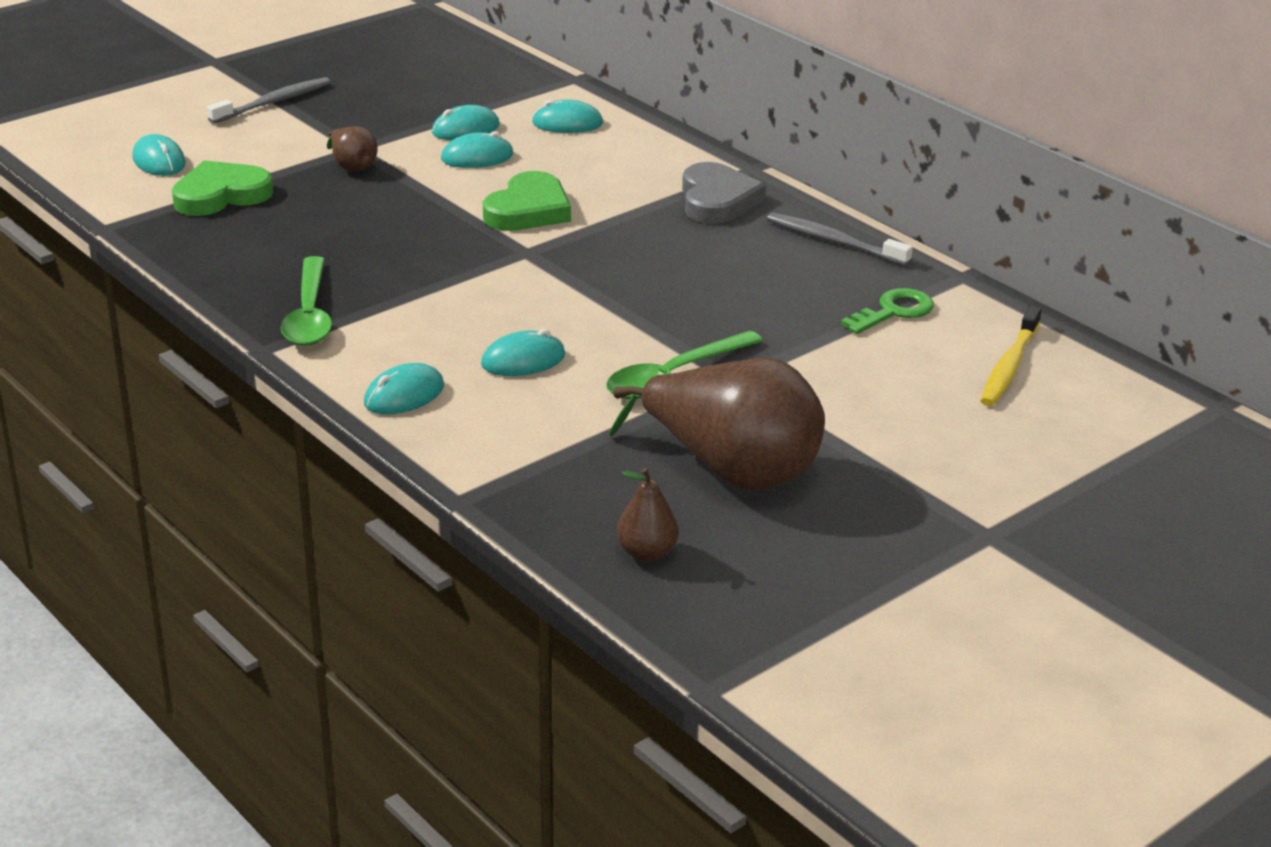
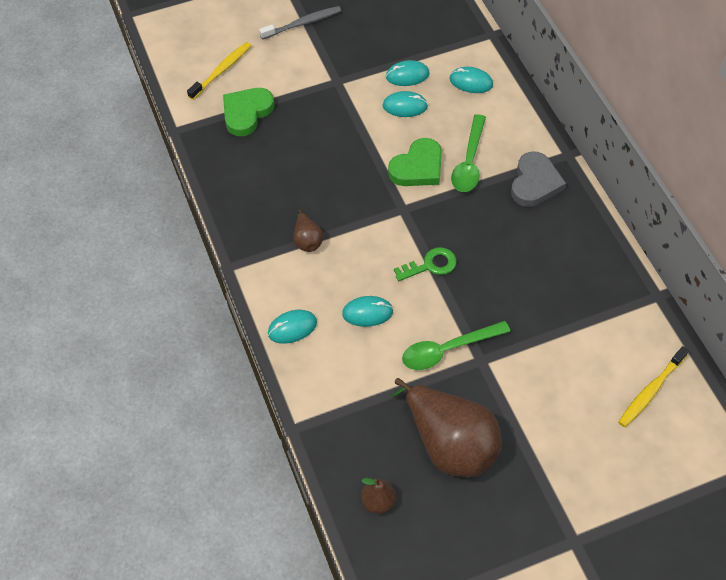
camera: 20 degrees right, 25 degrees up
turquoise mouse [132,134,186,176] -> yellow toothbrush [187,42,252,100]
green heart [172,160,273,216] -> green heart turned 45 degrees counterclockwise [223,88,274,136]
green spoon [281,256,332,346] -> green spoon moved to [451,114,486,192]
brown pear [327,126,378,171] -> brown pear moved to [293,209,323,252]
grey toothbrush [767,213,913,266] -> none
green key [841,288,934,334] -> green key moved to [394,247,457,281]

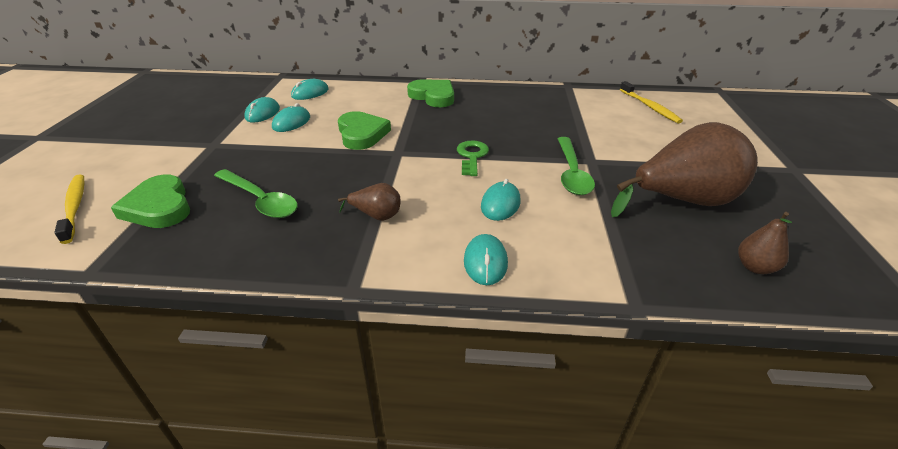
camera: 65 degrees left, 20 degrees down
grey toothbrush [259,6,341,40] -> none
green spoon [451,114,486,192] -> green spoon moved to [214,169,298,218]
grey heart [511,152,566,207] -> green heart [407,79,454,107]

